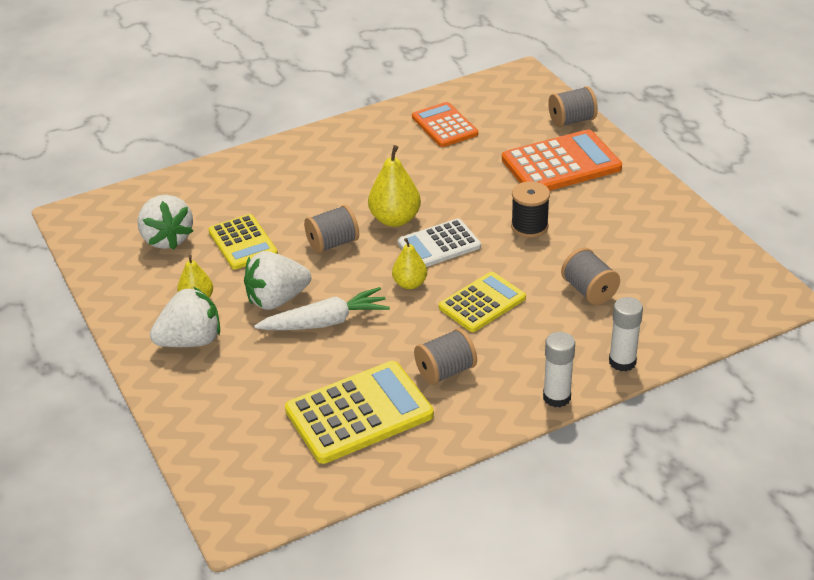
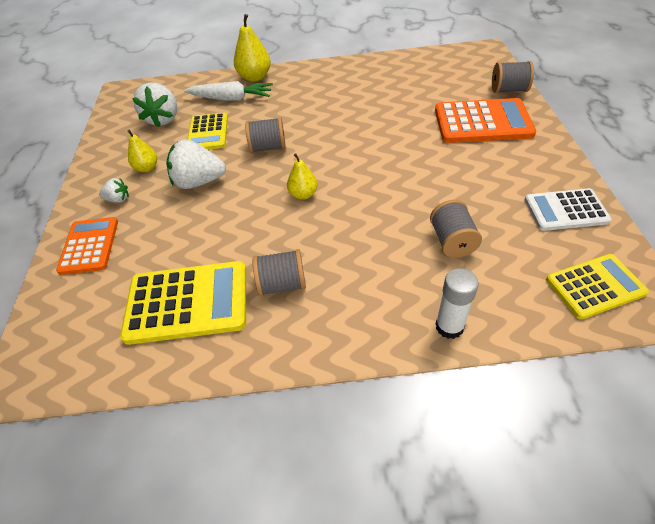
camera: 25 degrees right, 10 degrees up
white strawberry [150,287,220,347] -> white strawberry [99,178,129,203], size x0.51
white carrot [254,287,390,330] -> white carrot moved to [184,81,273,101]
yellow pear [368,145,421,227] -> yellow pear moved to [234,14,271,82]
white calculator [398,218,481,267] -> white calculator moved to [524,188,612,231]
orange calculator [412,102,478,147] -> orange calculator moved to [56,217,118,275]
yellow calculator [439,272,526,332] -> yellow calculator moved to [546,254,649,319]
black spool [511,181,550,238] -> none
white glue stick [543,332,575,407] -> none

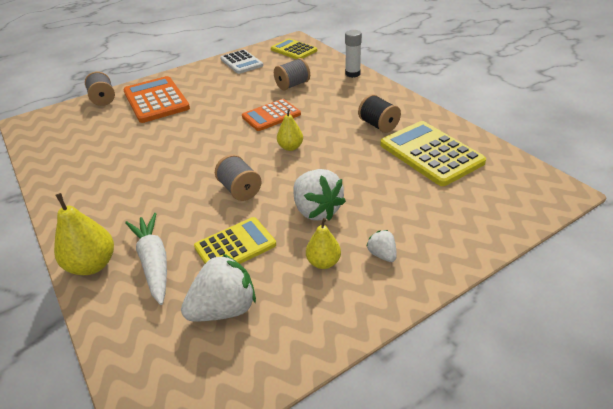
camera: 120 degrees left, 10 degrees down
orange calculator [56,217,118,275] -> orange calculator moved to [242,99,301,131]
grey spool [253,249,306,296] -> black spool [358,94,401,133]

